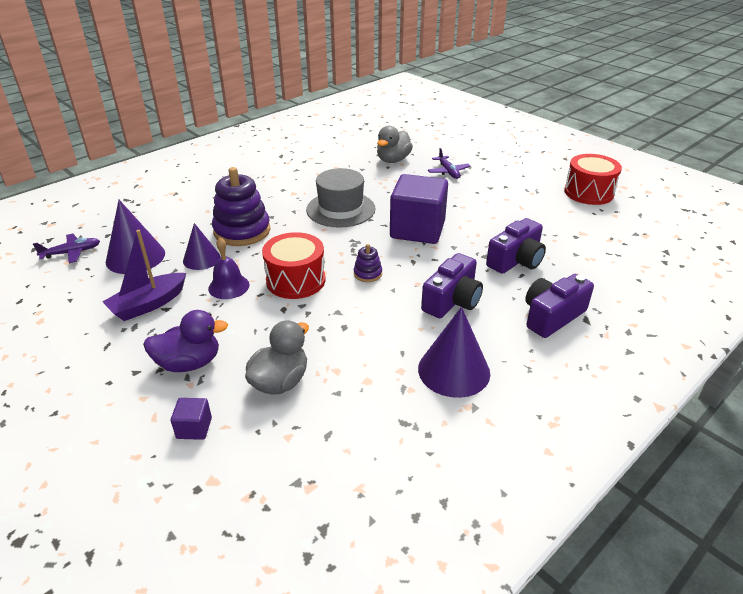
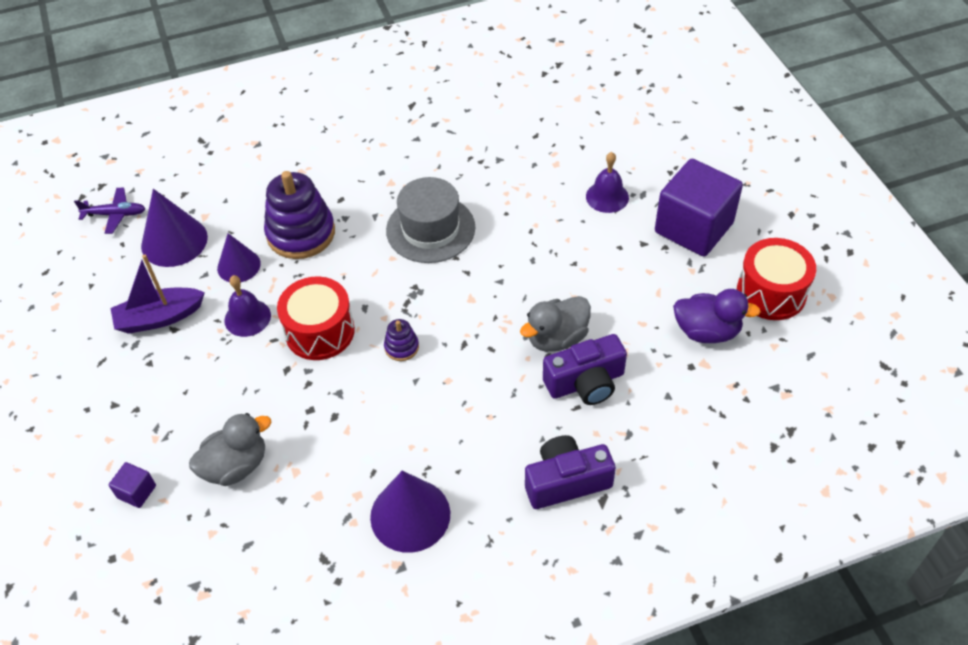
camera: 25 degrees right, 15 degrees up
purple duck [143,310,228,372] -> purple duck moved to [673,289,761,343]
grey duck [377,126,413,163] -> grey duck moved to [520,296,591,352]
purple cube [390,174,448,244] -> purple cube moved to [655,159,743,257]
purple camera [421,253,483,318] -> none
purple plane [428,148,470,179] -> purple bell [586,152,629,213]

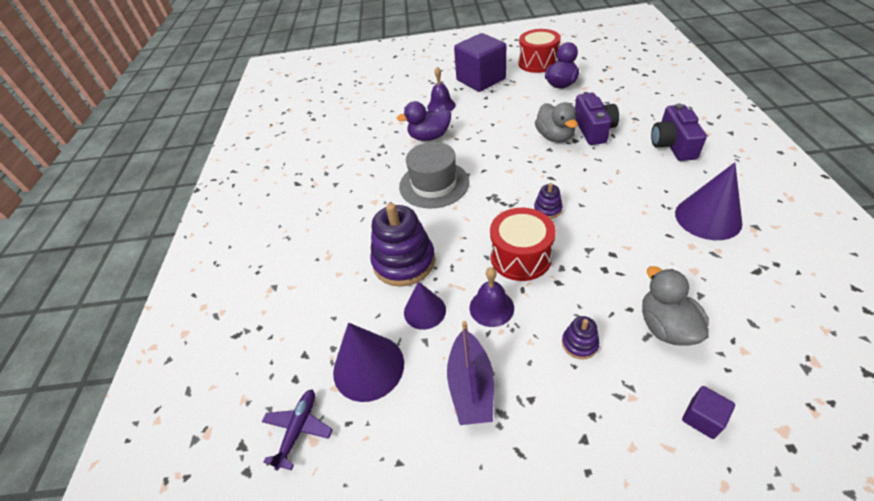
camera: 70 degrees left, 5 degrees down
none -> purple duck [397,101,451,141]
none -> purple stacking toy [562,316,599,359]

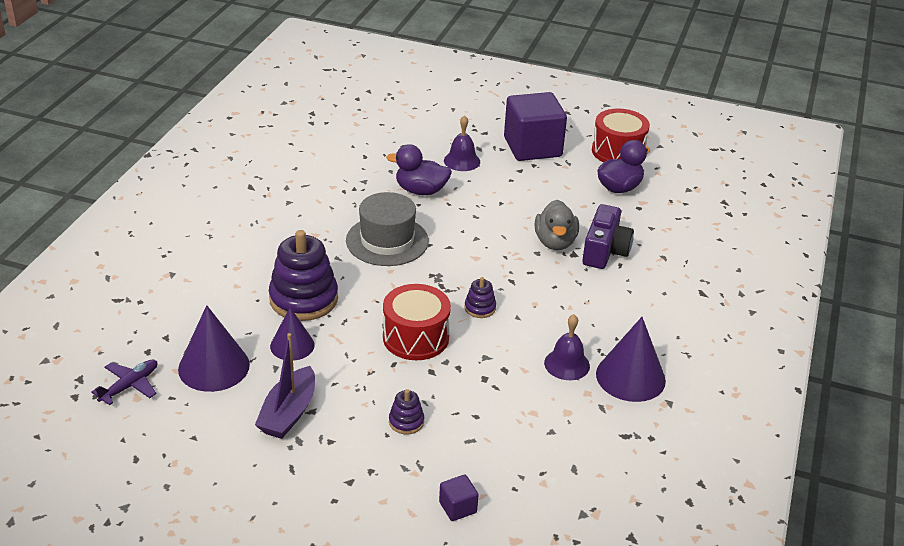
camera: 15 degrees right, 10 degrees down
purple bell [470,267,514,327] -> purple bell moved to [544,314,590,380]
grey duck [642,266,709,346] -> none
purple camera [651,104,707,161] -> none

